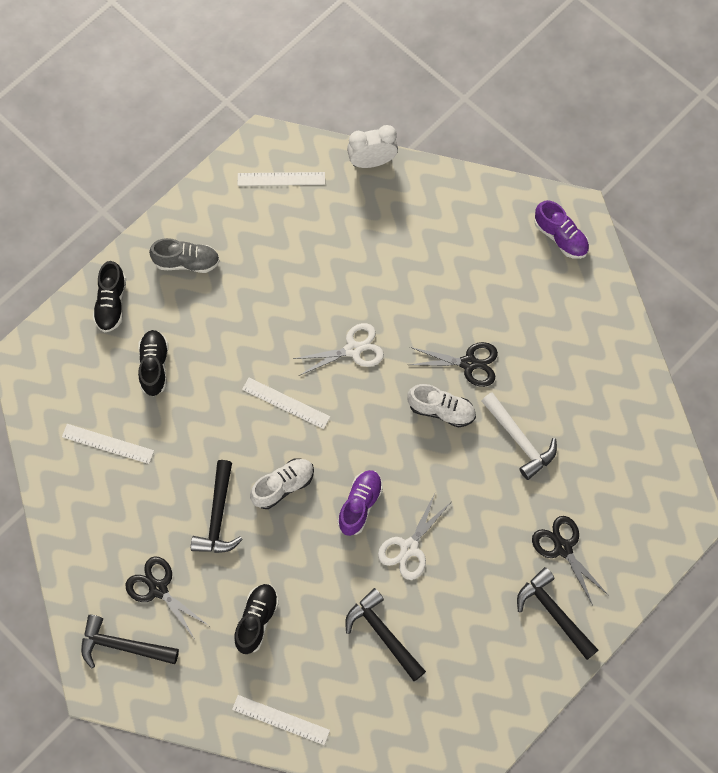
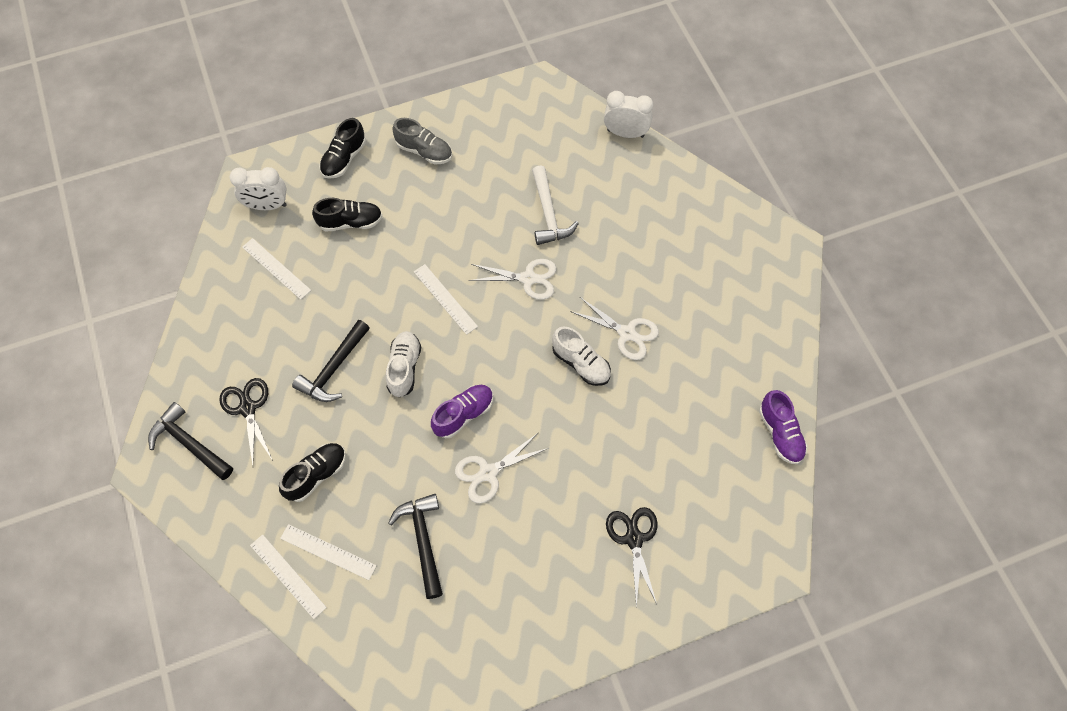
camera: 25 degrees right, 5 degrees down
black shoe [138,330,168,396] -> black shoe turned 60 degrees clockwise [312,198,382,231]
white ruler [238,172,325,186] -> white ruler moved to [280,524,377,580]
white shoe [250,458,314,509] -> white shoe turned 75 degrees counterclockwise [386,331,421,397]
black scissors [409,342,498,387] -> white scissors [570,297,659,360]
white hammer [481,392,557,480] -> white hammer moved to [532,165,579,245]
black hammer [517,567,598,660] -> none
purple shoe [534,200,589,259] -> purple shoe moved to [759,390,808,464]
none -> white clock [230,167,287,210]

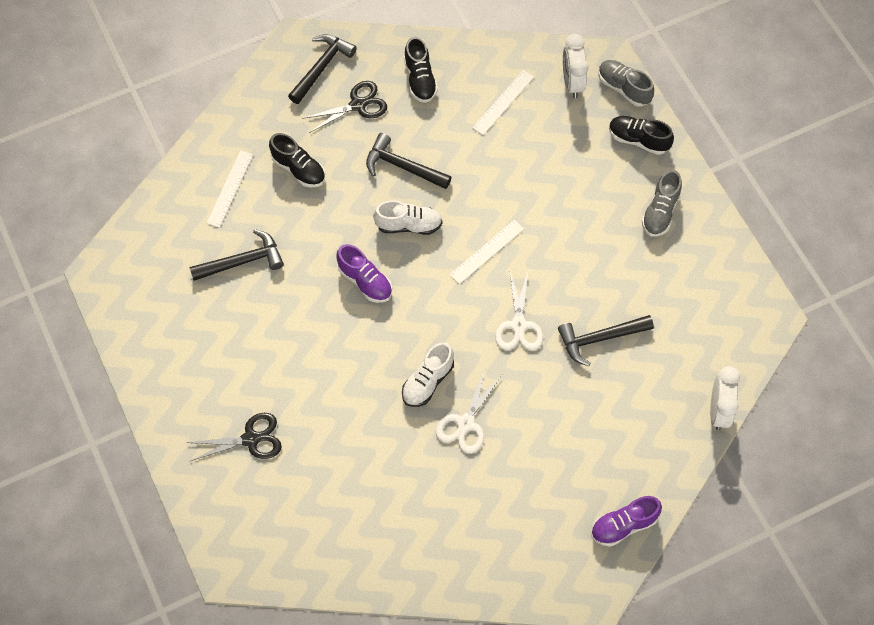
camera: 85 degrees right, 0 degrees up
white ruler [250,534,327,619] -> none
black shoe [312,198,382,231] -> black shoe moved to [404,37,438,103]
white scissors [455,433,549,503] -> none
white hammer [532,165,579,245] -> black hammer [558,315,654,366]
purple shoe [759,390,808,464] -> purple shoe moved to [591,496,662,547]
none -> grey shoe [598,60,654,107]

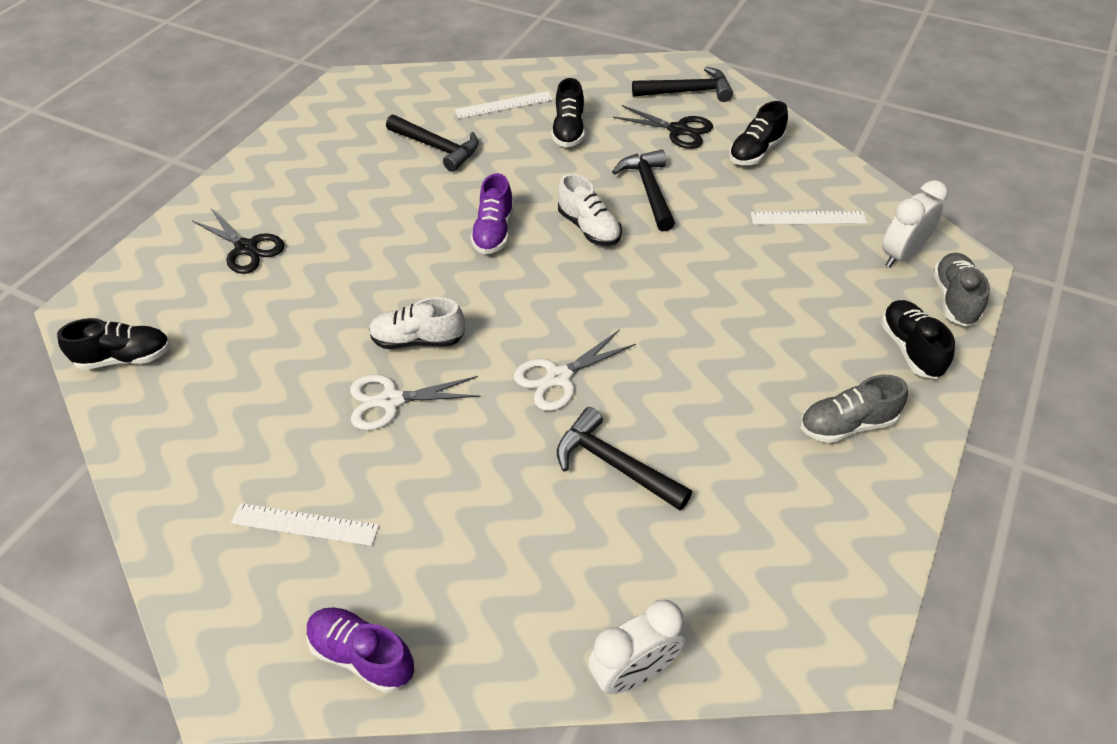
camera: 55 degrees right, 15 degrees down
white ruler [450,220,524,284] -> white ruler moved to [231,503,379,546]
none -> black shoe [57,318,171,370]

